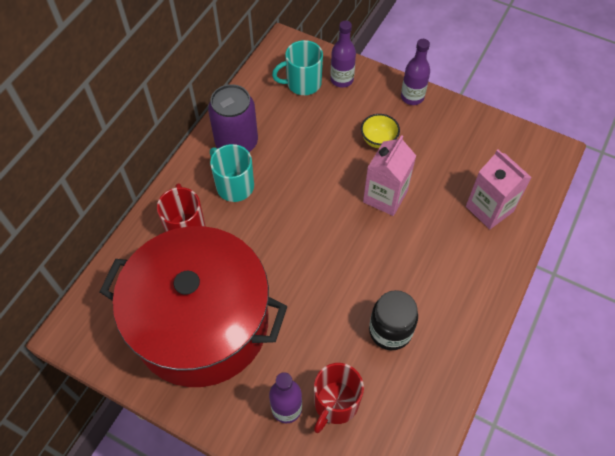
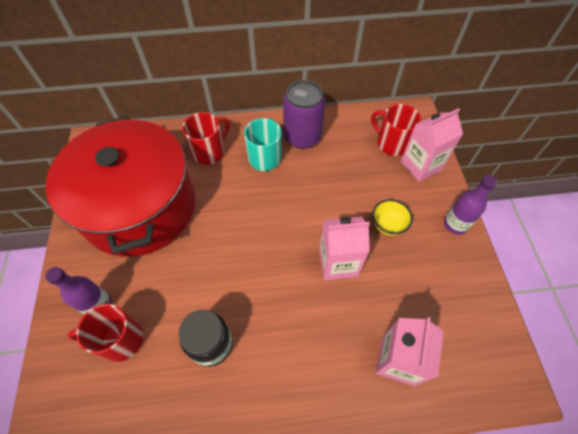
camera: 55 degrees right, 0 degrees up
turquoise mug [272,40,323,95] -> red mug [371,104,421,156]
purple bottle [331,21,356,88] -> pink carton [401,108,463,182]

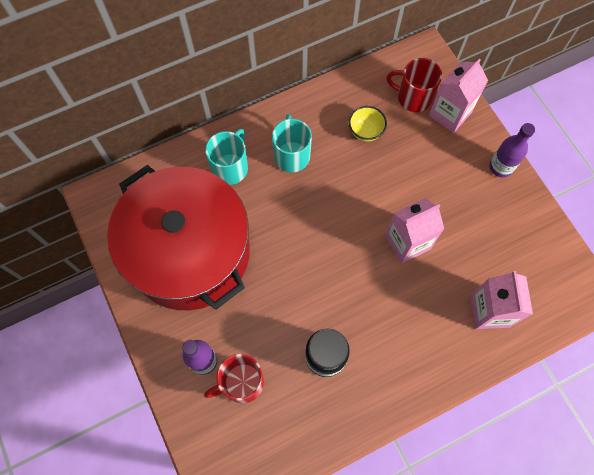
camera: 20 degrees left, 10 degrees up
red mug [182,112,230,165] -> turquoise mug [205,129,248,185]
purple can [283,80,325,149] -> none
yellow bowl [372,199,413,236] -> yellow bowl moved to [349,106,387,141]

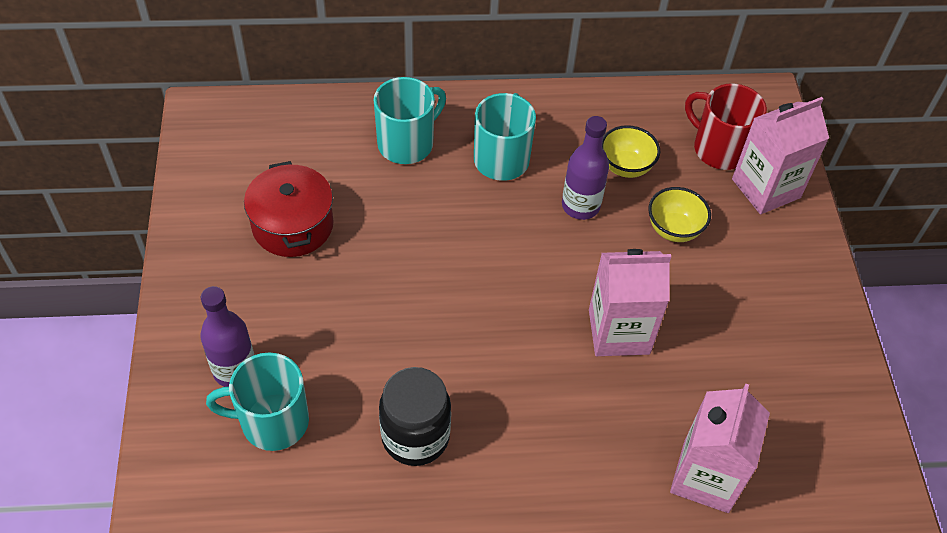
camera: 20 degrees right, 15 degrees down
red pot [107,165,250,310] -> red pot [244,161,334,257], size x0.43
red mug [204,354,264,403] -> turquoise mug [206,352,309,451]
purple bottle [489,123,535,178] -> purple bottle moved to [562,116,609,220]
none -> yellow bowl [648,187,711,242]

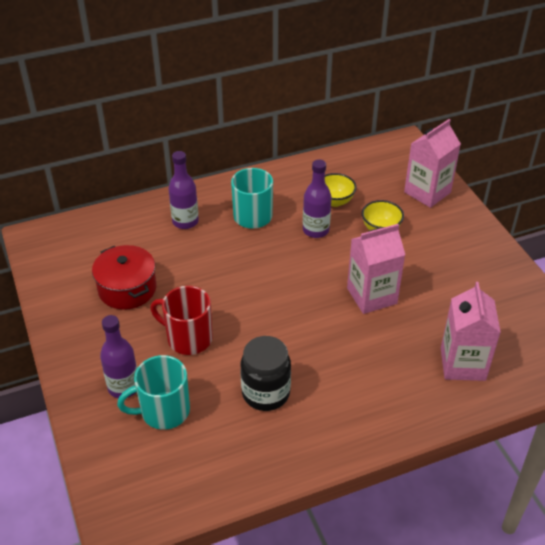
camera: 15 degrees left, 10 degrees down
turquoise mug [374,77,446,164] -> purple bottle [168,151,199,229]
red mug [685,84,767,170] -> red mug moved to [150,286,213,355]

